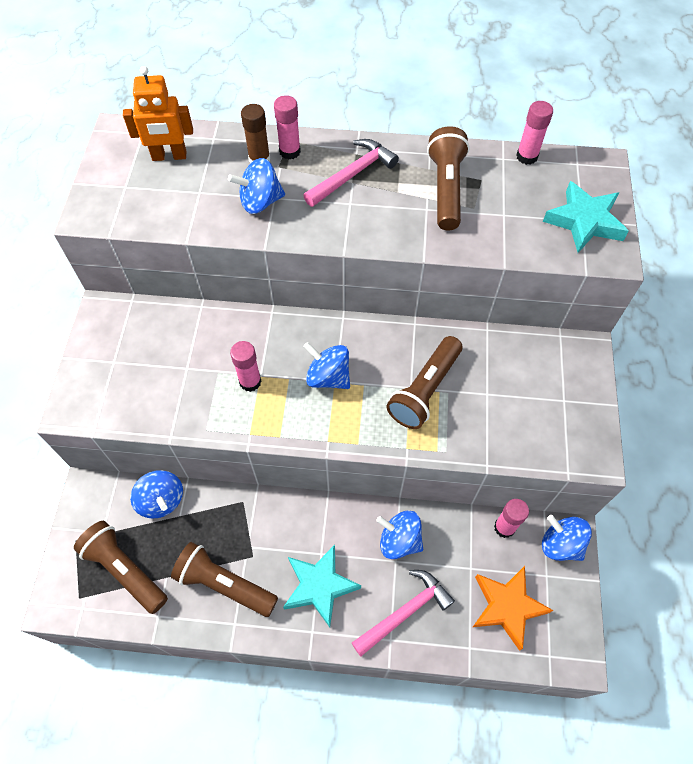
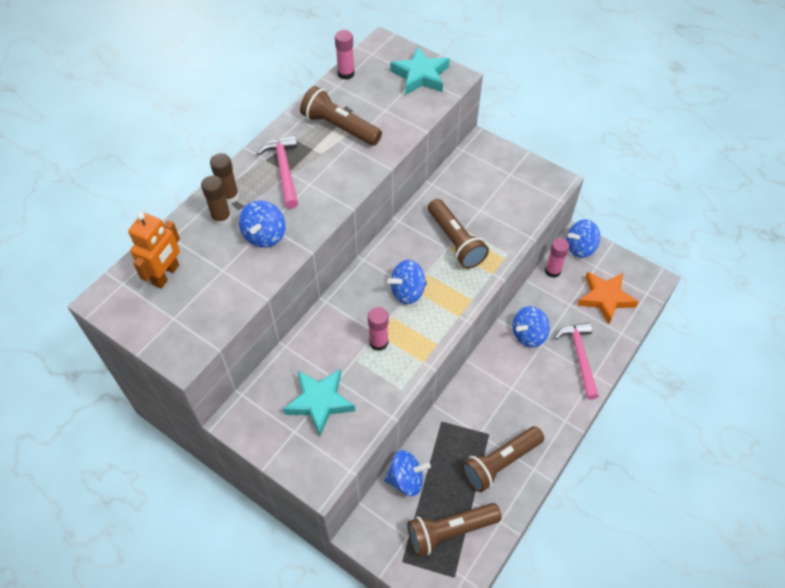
camera: 60 degrees left, 5 degrees down
pink glue stick [274,95,301,160] -> brown glue stick [210,153,239,204]
turquoise star [283,545,361,627] -> turquoise star moved to [283,369,355,436]

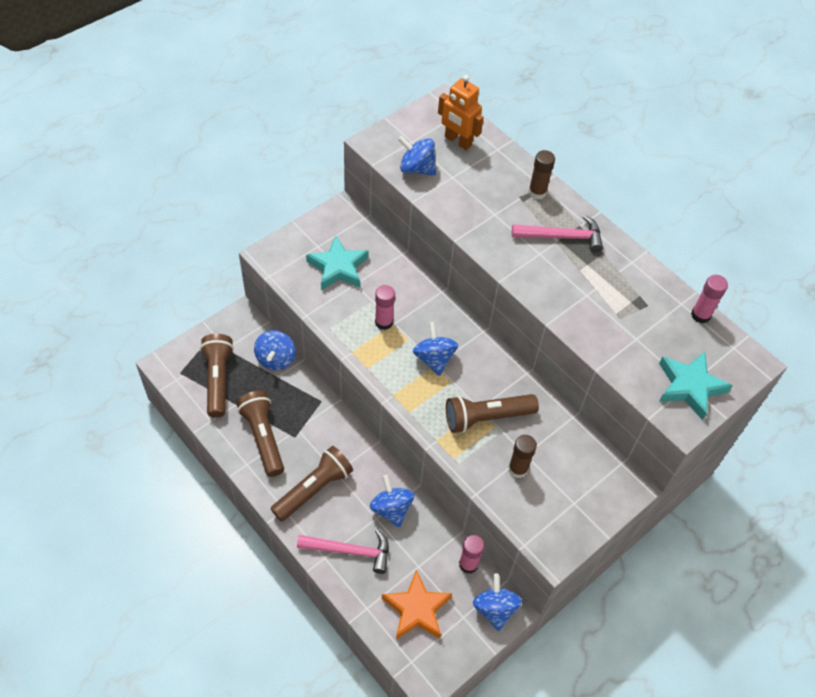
camera: 100 degrees right, 0 degrees up
brown glue stick [201,175,232,226] -> brown glue stick moved to [508,435,537,478]
blue spinning top [239,200,285,248] -> blue spinning top moved to [398,136,436,175]
brown flashlight [300,86,382,146] -> brown flashlight moved to [271,446,353,522]

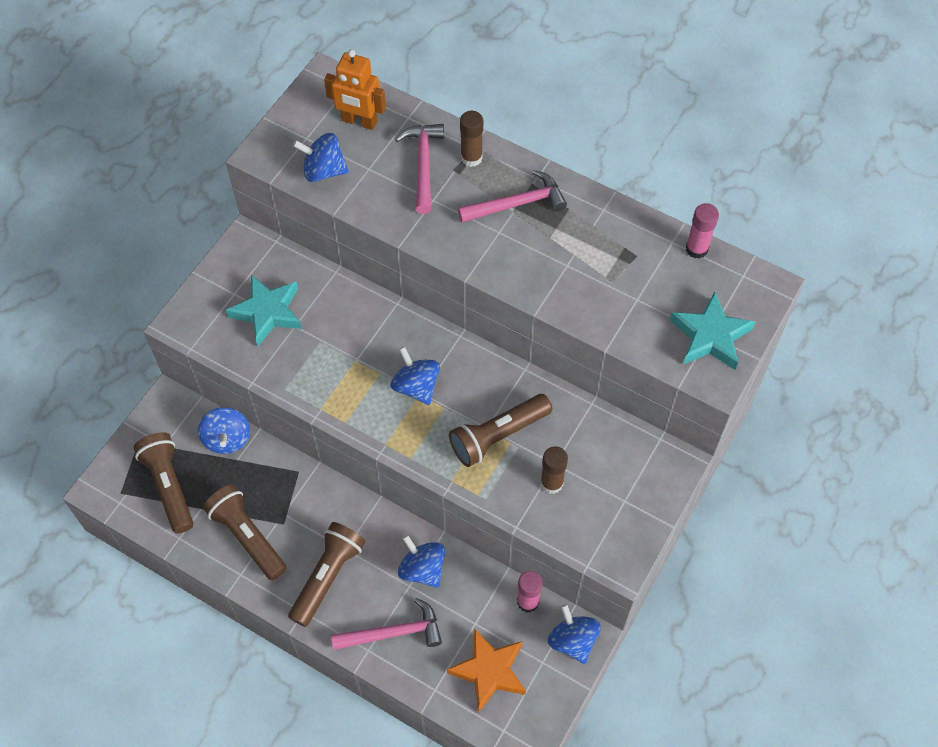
camera: 15 degrees left, 5 degrees up
pink glue stick [375,285,395,330] -> none
none -> pink hammer [395,124,444,214]

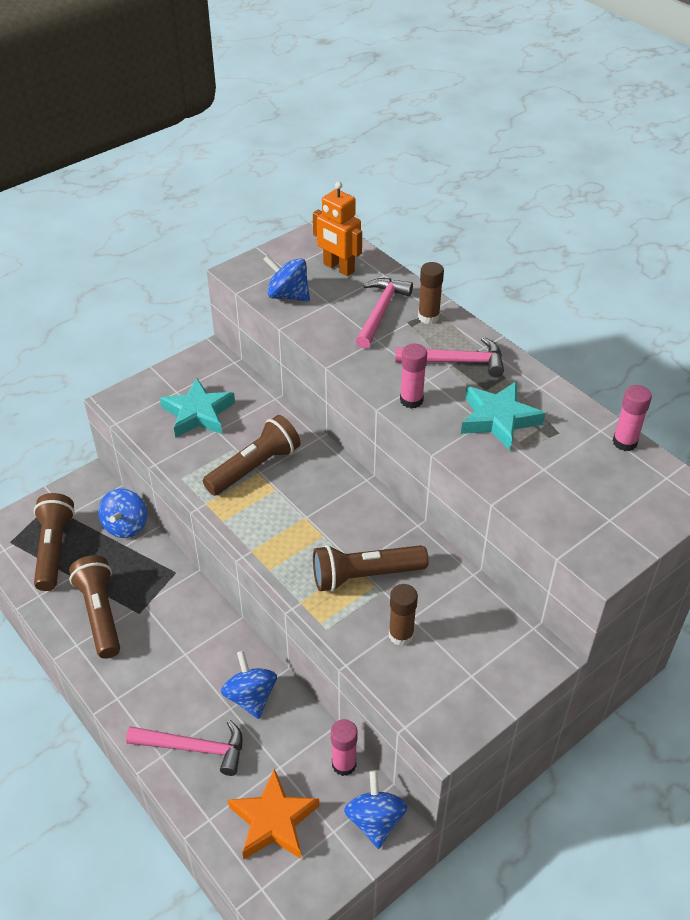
camera: 20 degrees right, 15 degrees down
brown flashlight [288,522,365,627] -> brown flashlight moved to [203,415,300,496]
blue spinning top [391,346,440,405] -> none
turquoise star [670,292,756,370] -> turquoise star moved to [461,382,545,451]
none -> pink glue stick [400,344,427,409]

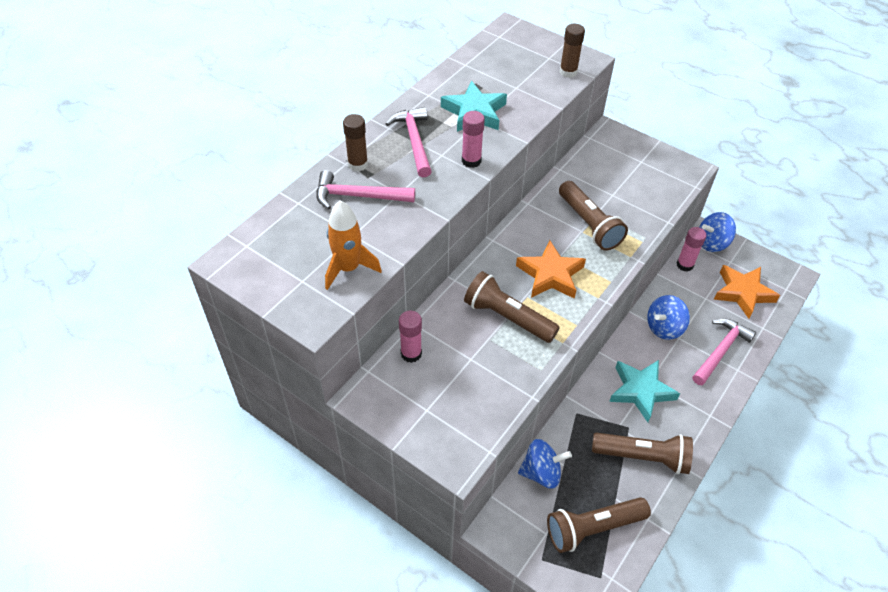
camera: 105 degrees left, 5 degrees up
brown flashlight [69,555,120,659] -> brown flashlight turned 135 degrees counterclockwise [592,432,693,474]
pink hammer [126,720,243,776] -> pink hammer turned 45 degrees clockwise [692,318,756,385]
turquoise star [160,378,235,438] -> turquoise star moved to [609,360,680,422]
blue spinning top [263,255,310,302] -> orange rocket [325,200,382,290]
orange robot [313,181,362,276] -> none
brown glue stick [389,584,418,646] -> brown glue stick moved to [559,24,585,78]
pink glue stick [613,385,652,451] -> pink glue stick moved to [399,311,422,363]
none -> orange star [516,240,586,299]

